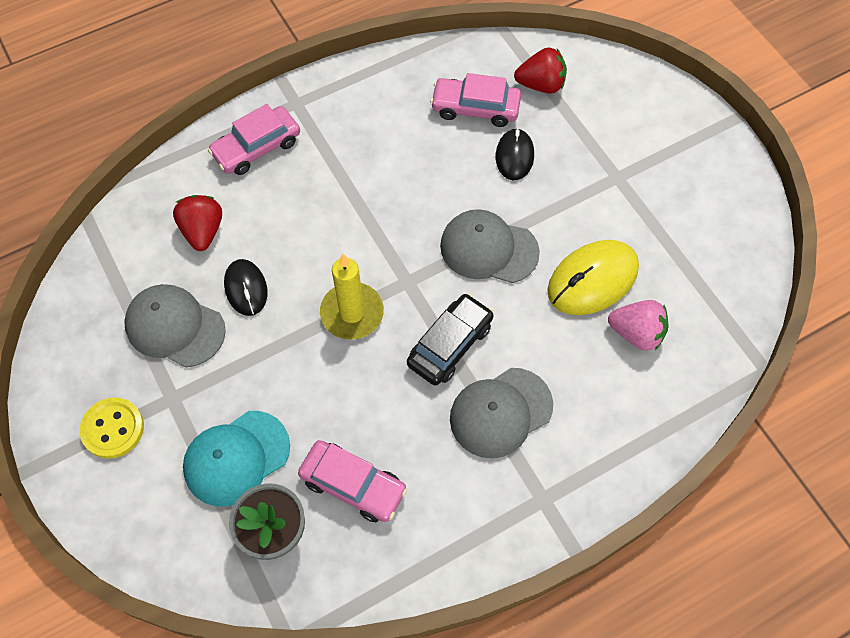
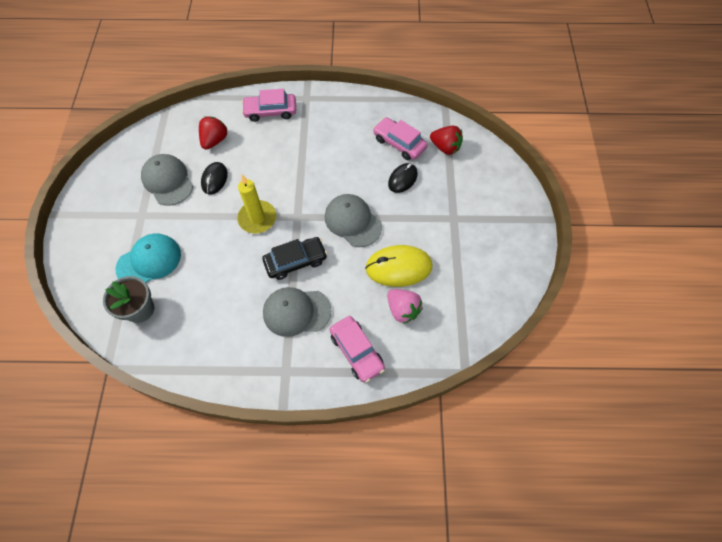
camera: 30 degrees right, 0 degrees up
yellow button [80,397,144,459] -> none
turquoise cap [183,411,290,507] -> turquoise cap turned 150 degrees clockwise [116,233,181,283]
pink car [298,440,407,523] -> pink car moved to [329,316,385,383]

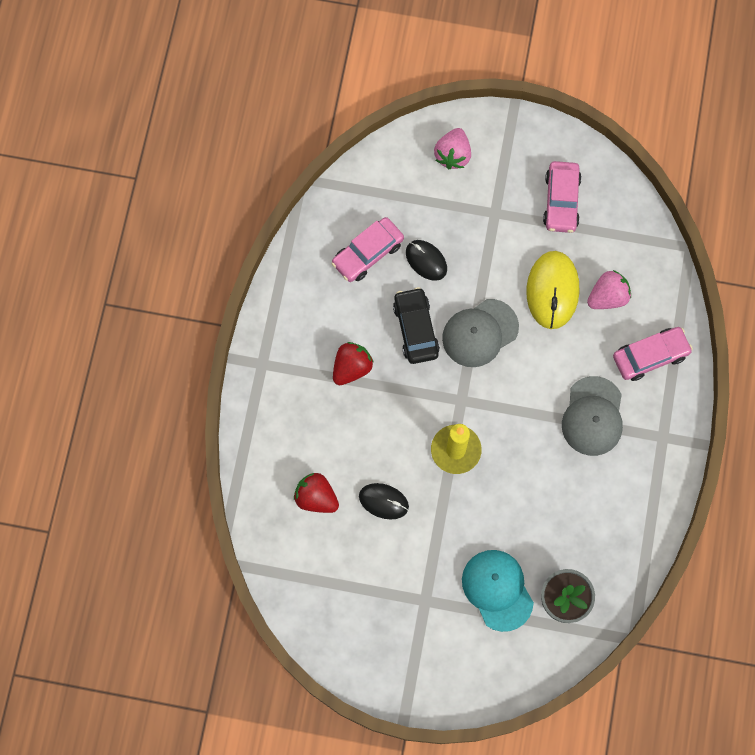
camera: 80 degrees left, 10 degrees up
grey cap [141,154,193,206] -> none
pink car [242,89,296,122] -> pink car moved to [543,161,582,233]
black car [262,237,327,280] -> black car moved to [393,287,440,364]
red strawberry [430,126,463,155] -> red strawberry moved to [333,342,374,385]
none -> pink strawberry [434,128,471,169]

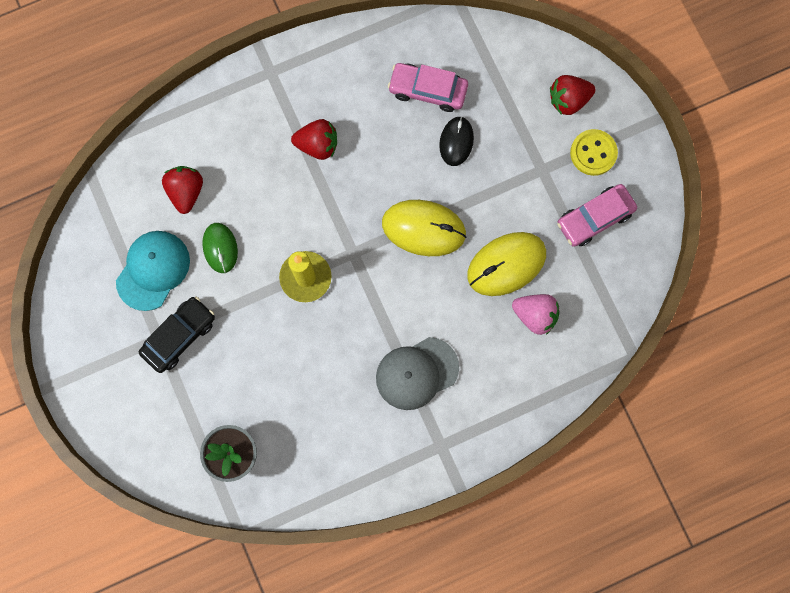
camera: 55 degrees right, 5 degrees up
black mouse [359,483,409,520] -> green mouse [202,223,238,273]
black car [393,287,440,364] -> black car moved to [139,297,215,373]
pink strawberry [434,128,471,169] -> red strawberry [550,75,596,115]
grey cap [442,299,519,367] -> yellow mouse [382,200,466,256]
turquoise cap [462,550,534,632] -> turquoise cap moved to [116,231,190,311]
pink car [613,327,693,381] -> none
none -> yellow button [570,129,618,176]

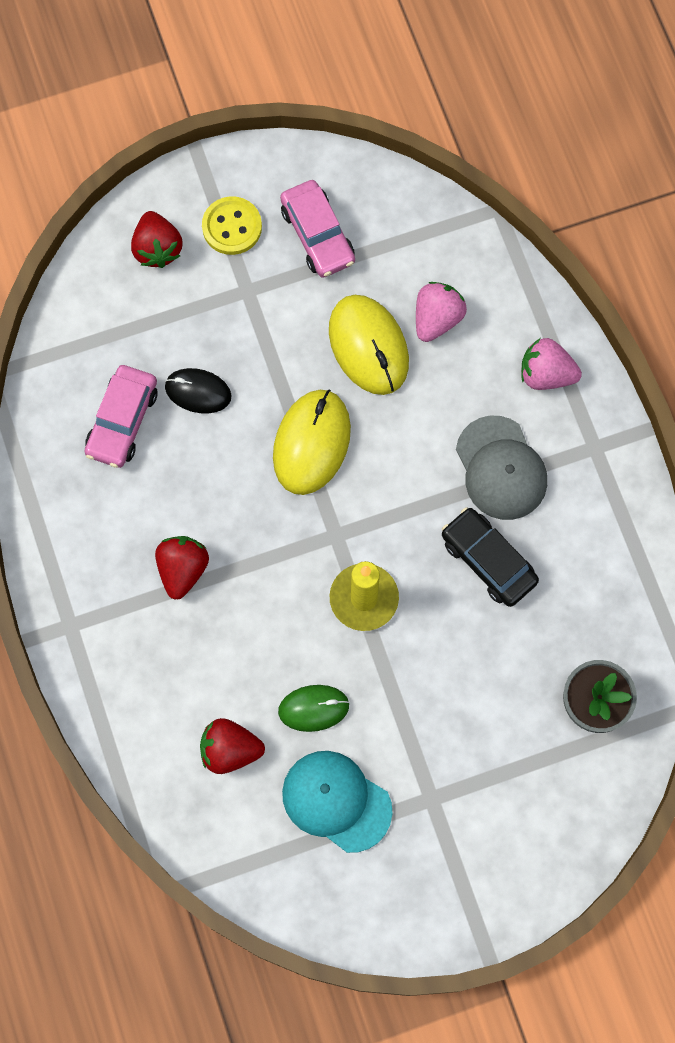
camera: 85 degrees left, 5 degrees down
black car [139,297,215,373] -> black car moved to [442,507,539,607]
none -> pink strawberry [521,338,582,390]

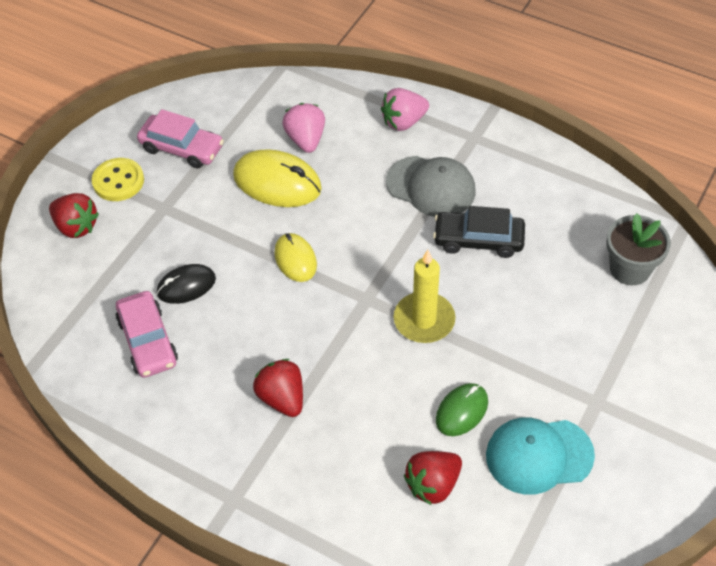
camera: 40 degrees left, 20 degrees down
yellow mouse [273,390,351,495] -> yellow mouse [274,233,317,282], size x0.61

